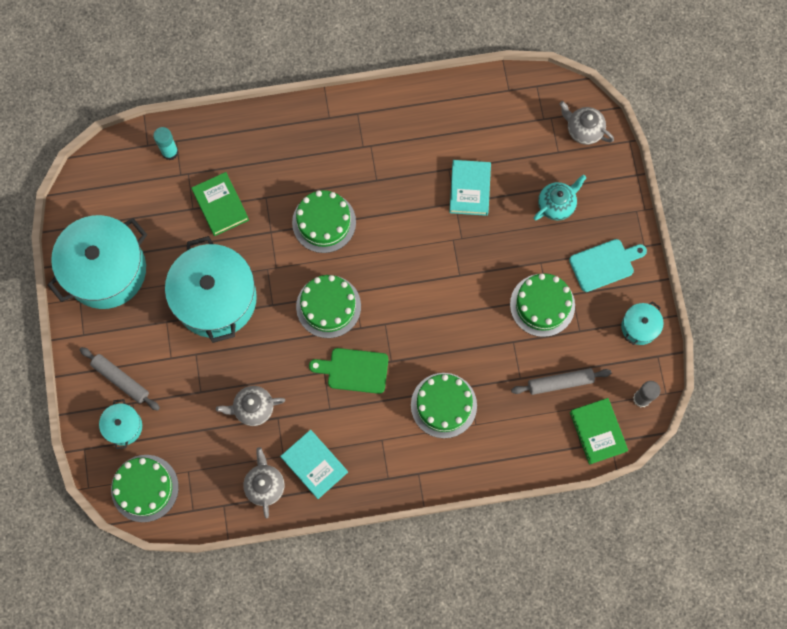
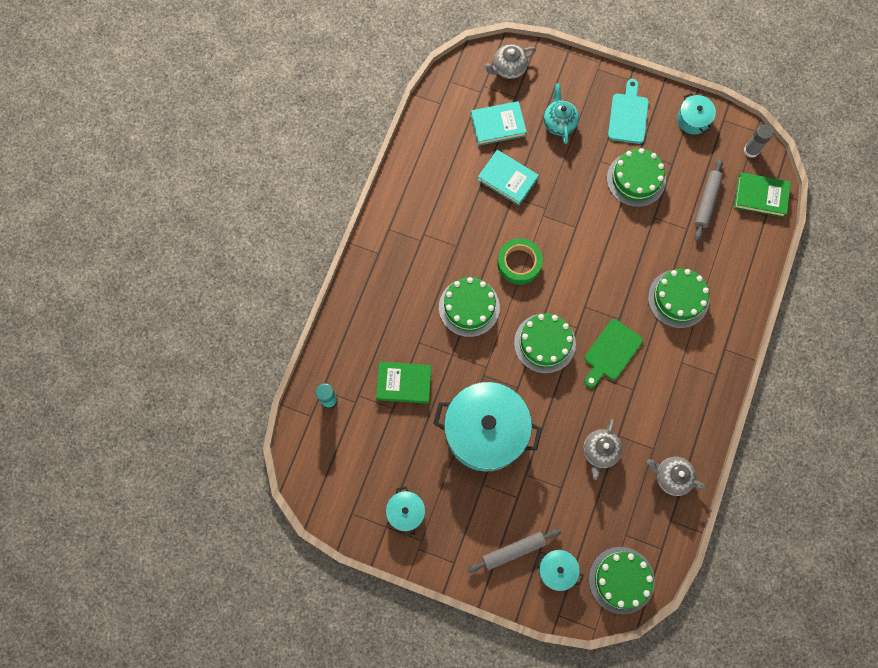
camera: 60 degrees left, 0 degrees up
turquoise pot [48,215,147,309] -> turquoise pot [386,487,425,536], size x0.45
turquoise book [280,430,348,499] -> turquoise book moved to [471,101,527,146]
none -> green tape [497,238,543,285]

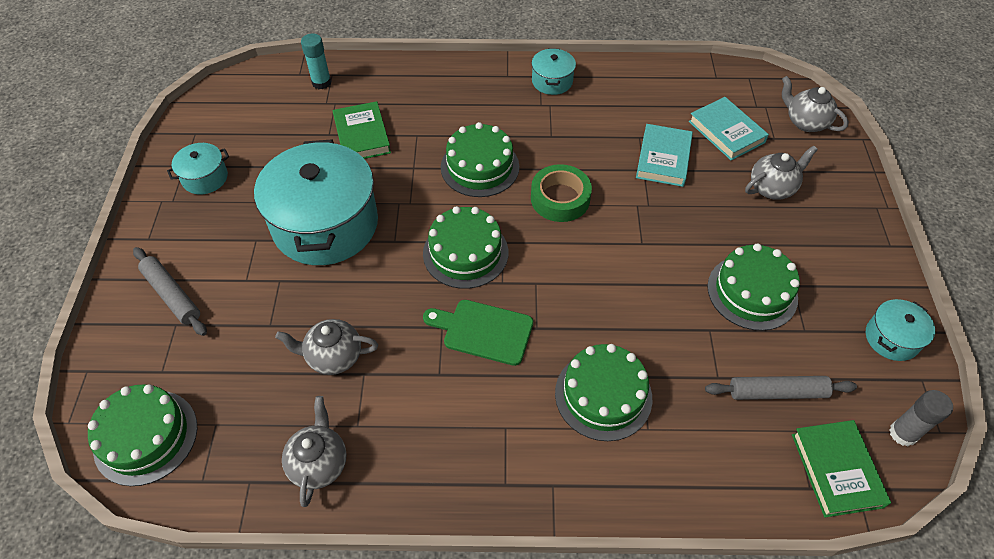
camera: 70 degrees right, 20 degrees down
turquoise pot [535,550,584,591] -> turquoise pot moved to [532,48,576,95]
turquoise teapot [544,84,579,144] -> grey teapot [745,146,818,200]
turquoise cutting board [608,79,649,144] -> none

